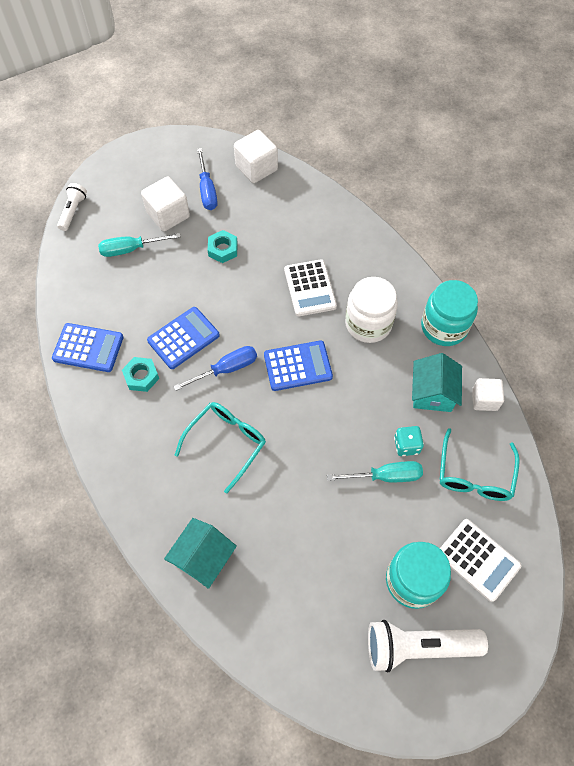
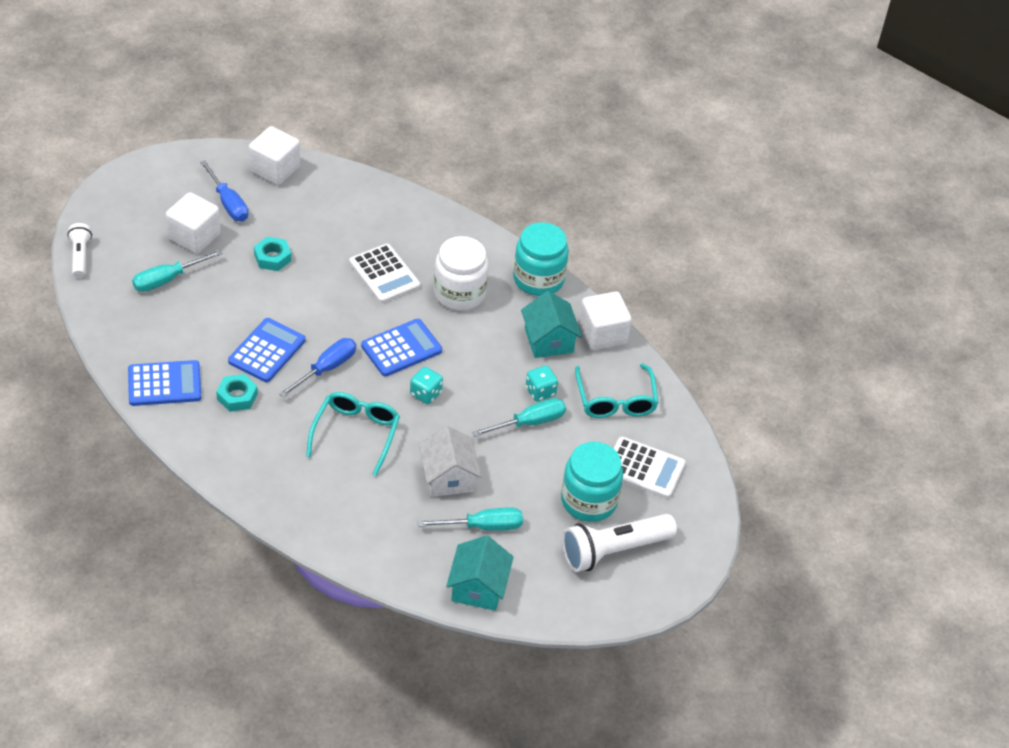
camera: 25 degrees left, 15 degrees down
turquoise house [164,518,237,589] -> turquoise house moved to [446,535,514,611]
white cube [472,378,504,411] -> white cube [579,291,632,351], size x1.52
none -> turquoise dice [410,367,443,404]
none -> turquoise screwdriver [418,507,523,531]
none -> white house [419,426,481,497]

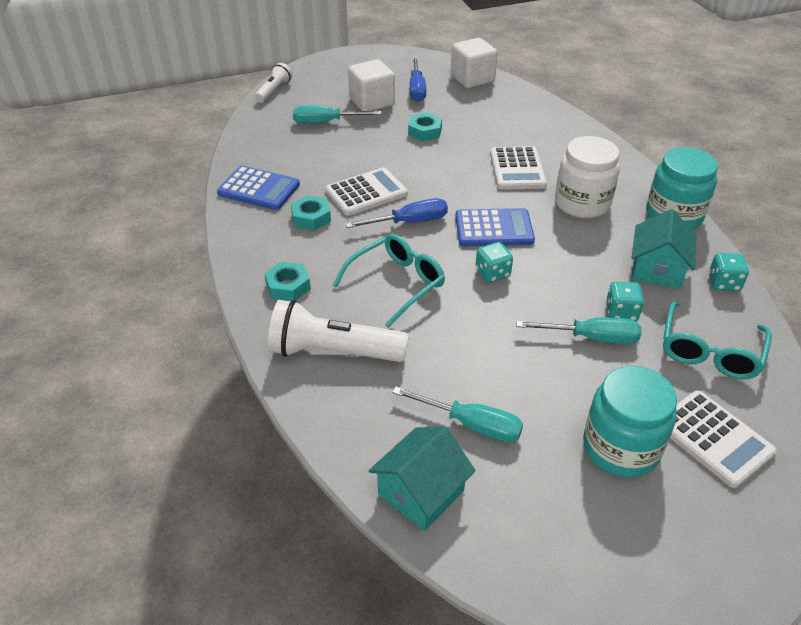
camera: 35 degrees right, 5 degrees down
blue calculator [228,318,305,382] -> white calculator [325,167,408,216]
white house [419,426,481,497] -> none
white flashlight [562,514,677,572] -> white flashlight moved to [268,300,409,362]
white cube [579,291,632,351] -> turquoise dice [709,253,749,291]
none -> turquoise nut [264,262,311,301]

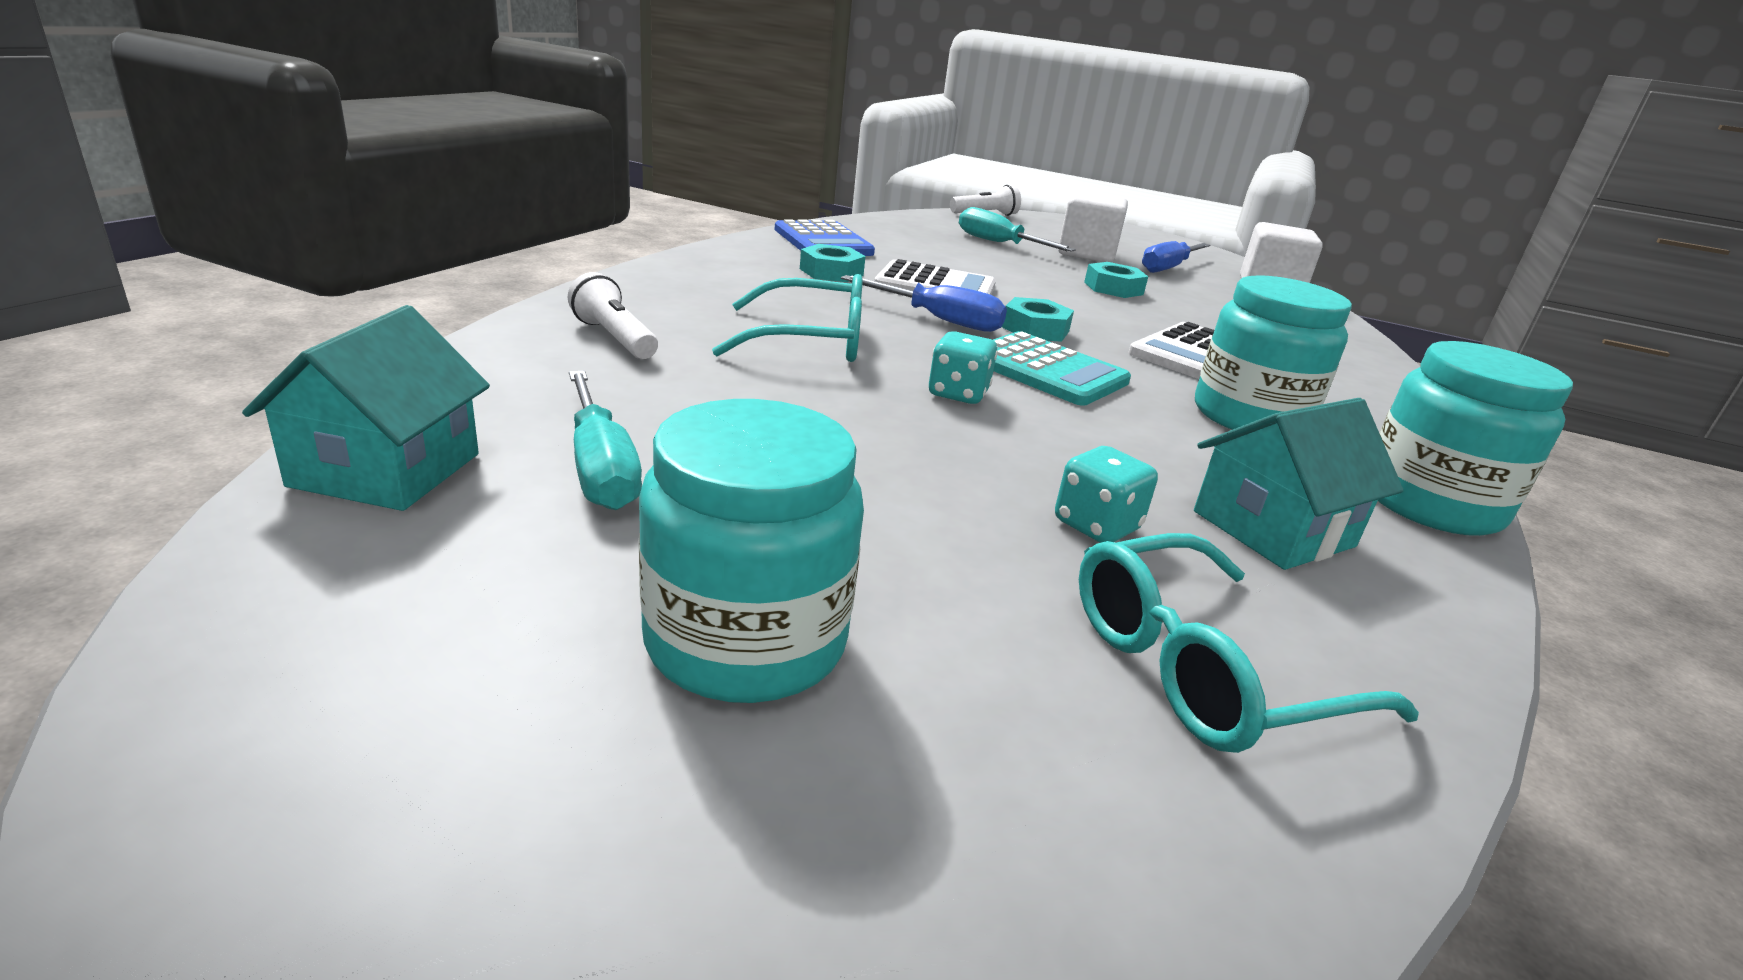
camera: 40 degrees right, 15 degrees down
turquoise nut [264,262,311,301] -> turquoise nut moved to [1002,297,1074,342]
white flashlight [268,300,409,362] -> white flashlight [568,272,658,359], size x0.56
turquoise house [368,426,475,531] -> turquoise house turned 75 degrees counterclockwise [242,305,490,511]
blue calculator [455,208,535,246] -> turquoise calculator [993,331,1131,406]
turquoise screwdriver [516,317,641,344] -> none
white jar [555,136,620,218] -> turquoise jar [1195,275,1352,430]
white calculator [670,391,777,488] -> none
turquoise dice [709,253,749,291] -> none

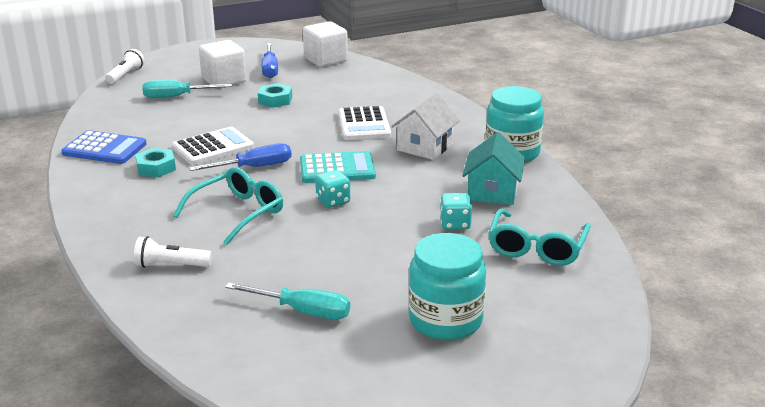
camera: 45 degrees left, 0 degrees up
turquoise house [242,305,490,511] -> none
turquoise nut [1002,297,1074,342] -> none
turquoise jar [1195,275,1352,430] -> white house [391,93,460,160]

